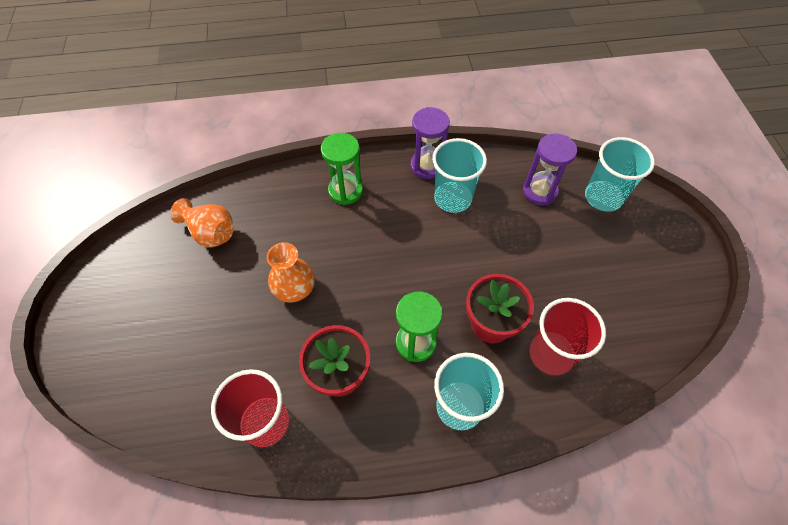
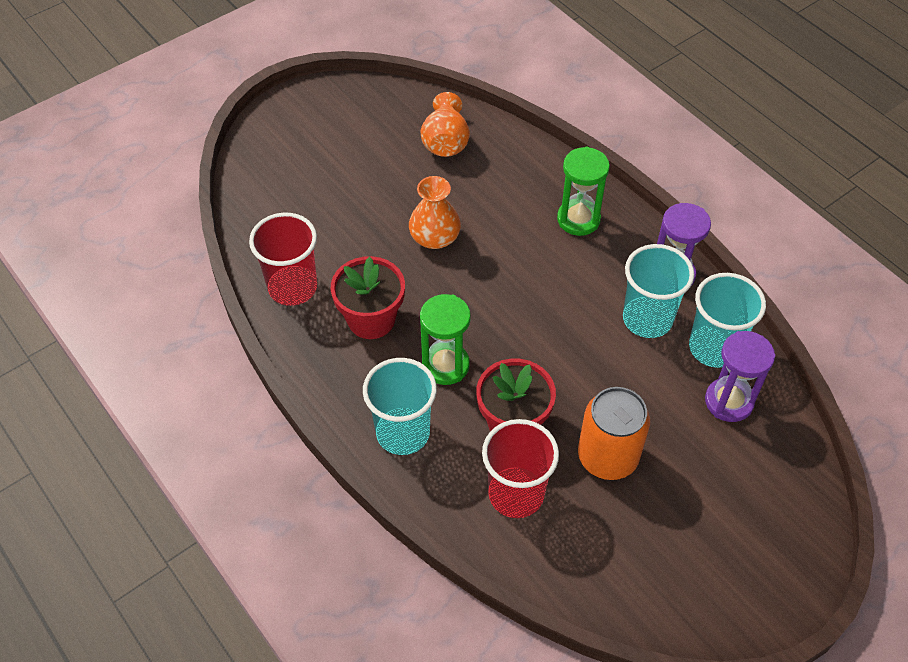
camera: 60 degrees right, 5 degrees down
turquoise cup [585,137,655,212] -> turquoise cup moved to [689,273,766,368]
none -> orange can [578,387,650,480]

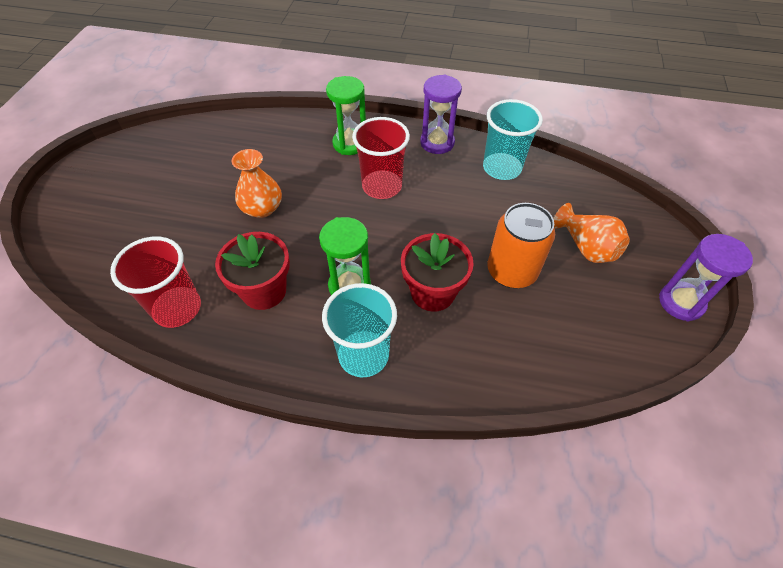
camera: 40 degrees left, 0 degrees up
orange vase [421,92,470,157] -> orange vase moved to [553,203,630,263]
red cup [482,419,559,518] -> red cup moved to [352,117,410,199]
turquoise cup [623,244,694,338] -> none
purple hourglass [705,331,775,422] -> purple hourglass moved to [659,234,753,321]

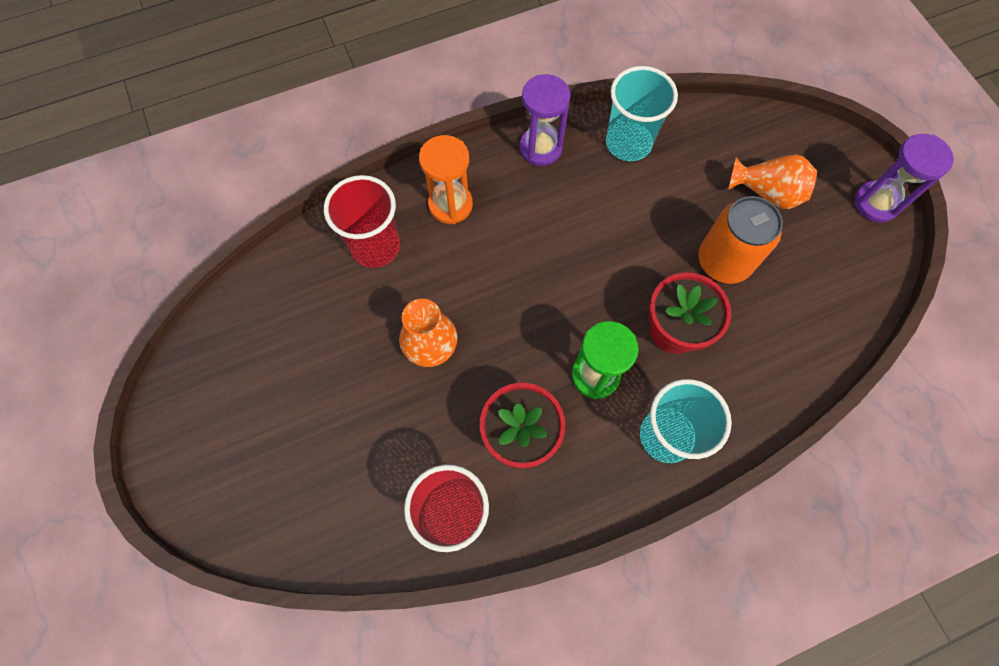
camera: 35 degrees left, 15 degrees up
green hourglass [326,76,366,155] -> orange hourglass [419,135,473,224]
red cup [352,117,410,199] -> red cup moved to [324,175,400,268]

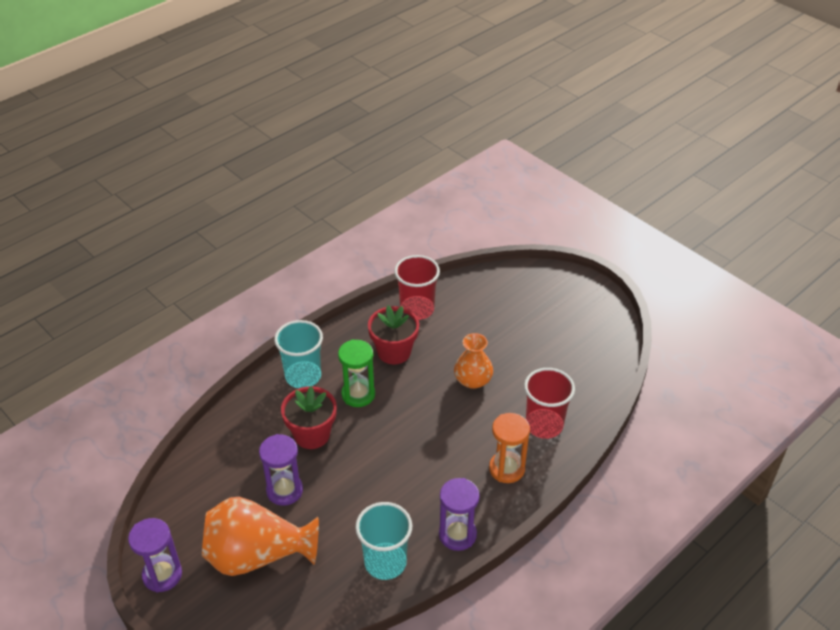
camera: 160 degrees right, 25 degrees down
orange can [698,196,783,284] -> purple hourglass [259,434,303,506]
orange vase [728,154,817,209] -> orange vase [202,497,319,576], size x1.68

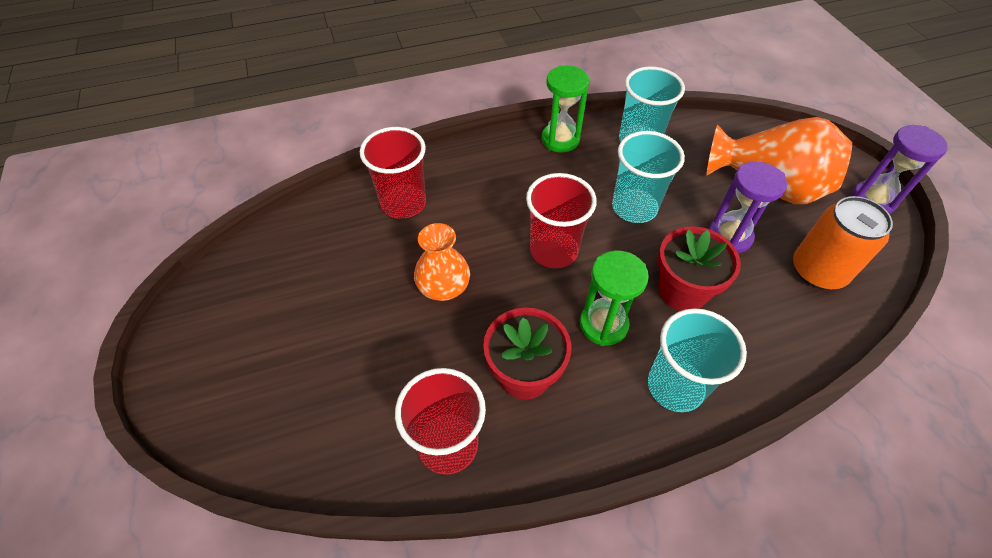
camera: 155 degrees left, 10 degrees up
purple hourglass [439,478,480,551] -> green hourglass [542,65,589,153]
orange hourglass [489,413,530,483] -> none
none -> red cup [526,173,597,268]
none -> turquoise cup [612,131,685,223]
none -> orange can [793,196,893,289]

